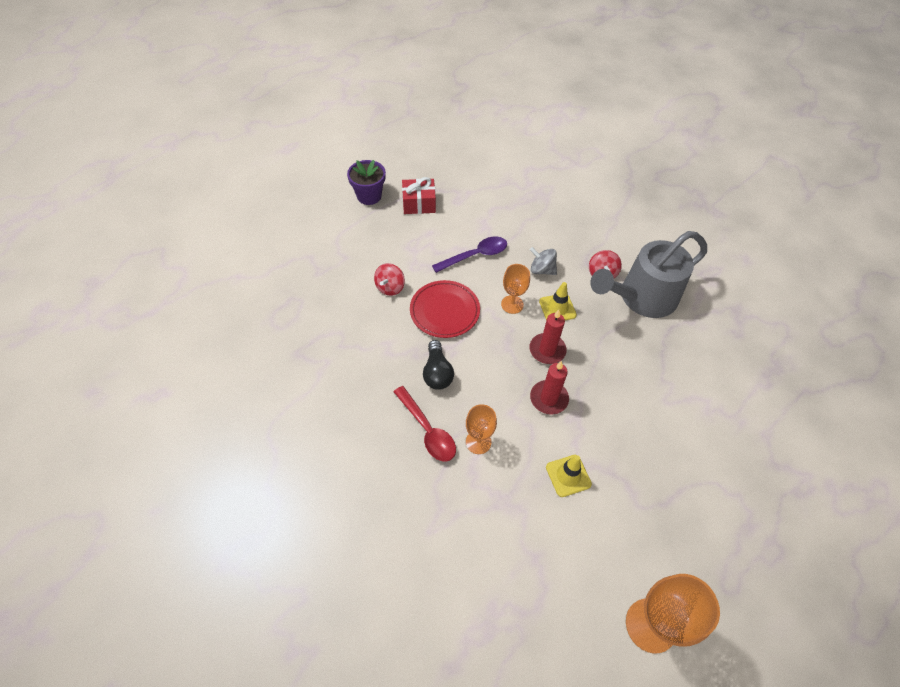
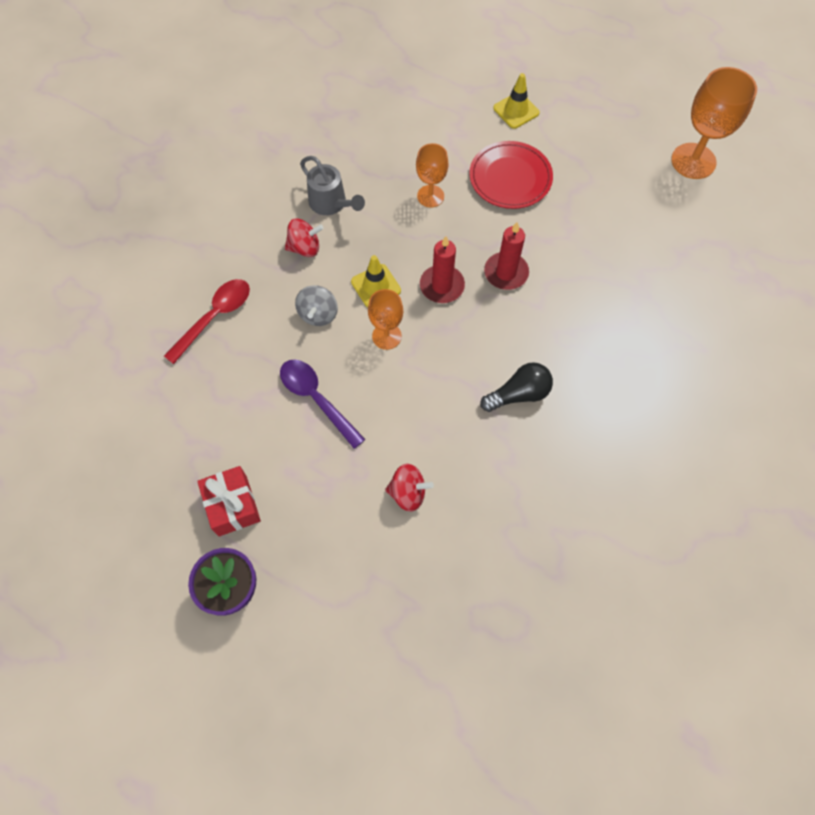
camera: 105 degrees left, 10 degrees up
red spoon [393,386,456,461] -> red spoon moved to [164,279,250,364]
red plate [410,280,480,338] -> red plate moved to [469,141,553,209]
orange goblet [466,404,497,454] -> orange goblet moved to [416,143,448,208]
yellow traffic cone [546,455,592,497] -> yellow traffic cone moved to [493,73,540,129]
grey watering can [590,231,707,318] -> grey watering can [300,156,365,215], size x0.53

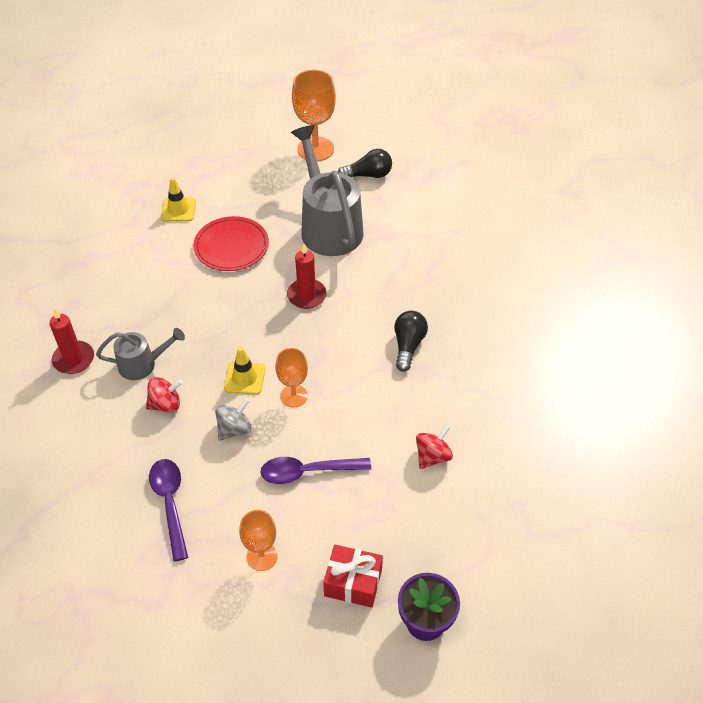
camera: 55 degrees left, 15 degrees down
red spoon [164,279,250,364] -> purple spoon [149,459,188,561]
red spinning top [285,218,323,257] -> red spinning top turned 45 degrees clockwise [146,377,183,413]
grey spinning top [295,285,338,326] -> grey spinning top turned 90 degrees counterclockwise [215,398,252,441]
orange goblet [416,143,448,208] -> orange goblet moved to [239,510,278,571]
red candle [420,236,465,303] -> red candle moved to [49,308,94,374]
none -> grey watering can [291,125,364,256]
none -> black light bulb [337,149,392,178]

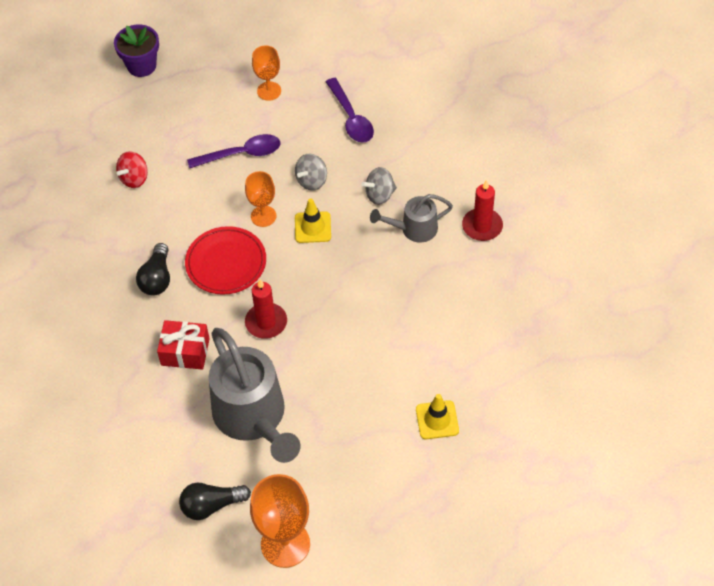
camera: 175 degrees right, 5 degrees up
red spinning top [146,377,183,413] -> grey spinning top [361,167,397,205]
red plate [193,216,269,271] -> red plate moved to [185,226,266,295]
red gift [323,545,383,608] -> red gift moved to [157,320,210,370]

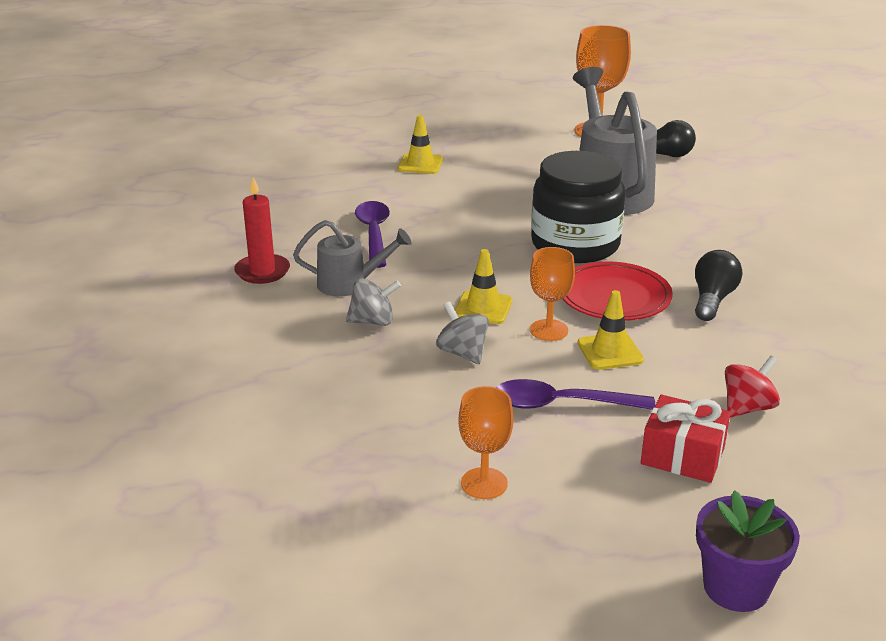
camera: 165 degrees left, 25 degrees down
red gift [157,320,210,370] -> red gift moved to [641,395,730,483]
red candle [245,279,287,339] -> black jar [531,151,626,263]
grey spinning top [295,154,327,191] -> grey spinning top turned 90 degrees counterclockwise [436,301,489,364]
purple spoon [326,78,374,143] -> purple spoon moved to [355,201,390,268]
none -> yellow traffic cone [578,290,644,370]

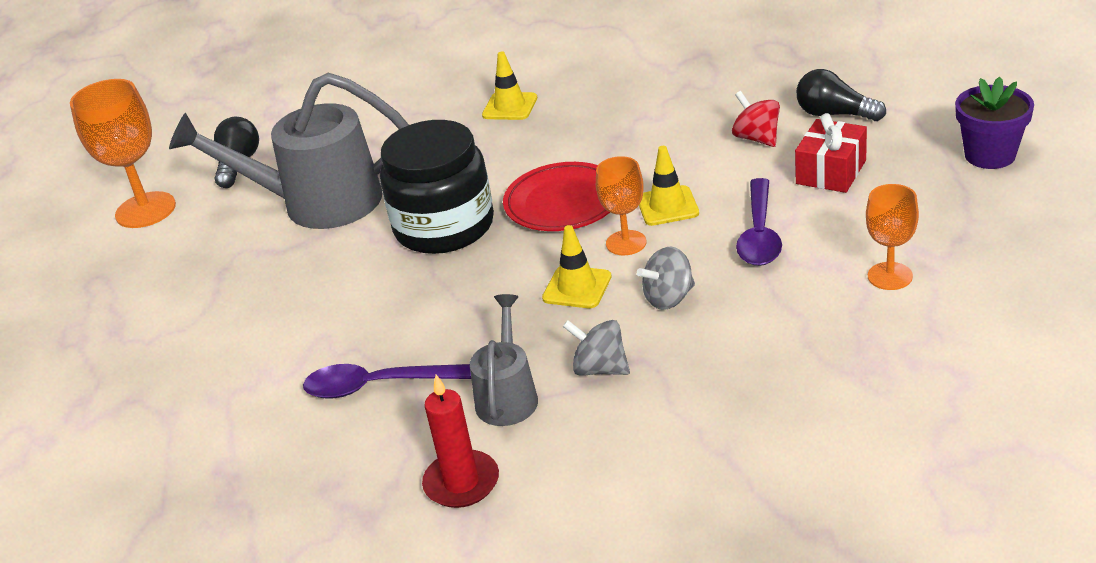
camera: 80 degrees left, 5 degrees up
grey spinning top [346,278,401,326] -> grey spinning top turned 60 degrees counterclockwise [563,320,630,376]
yellow traffic cone [398,115,443,174] -> yellow traffic cone moved to [482,52,537,120]
black light bulb [695,250,742,321] -> black light bulb moved to [796,69,886,121]

